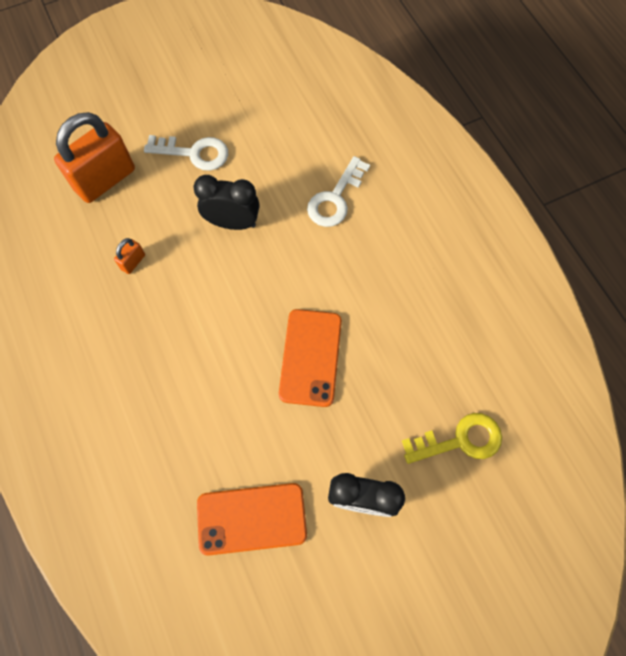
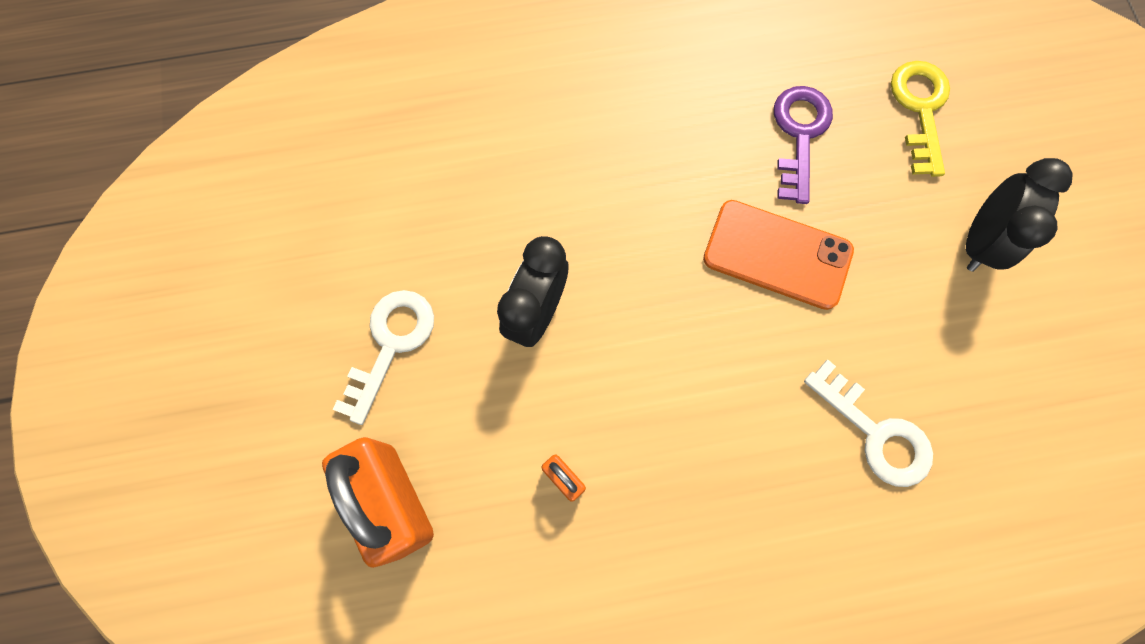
camera: 75 degrees left, 5 degrees up
orange phone [197,483,307,556] -> none
white key [307,156,370,227] -> white key moved to [804,360,933,487]
none -> purple key [774,86,833,204]

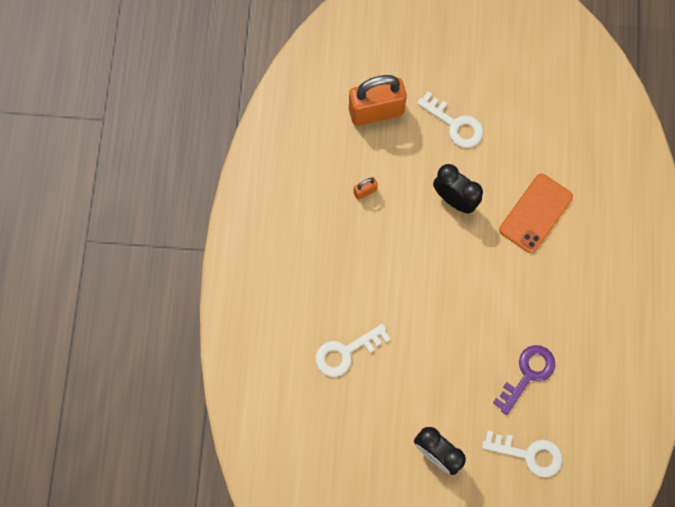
camera: 105 degrees right, 0 degrees up
orange phone [703,200,854,310] -> orange phone moved to [499,174,573,253]
purple key [774,86,833,204] -> purple key turned 75 degrees counterclockwise [493,345,555,415]
yellow key [891,61,950,177] -> white key [482,430,562,477]

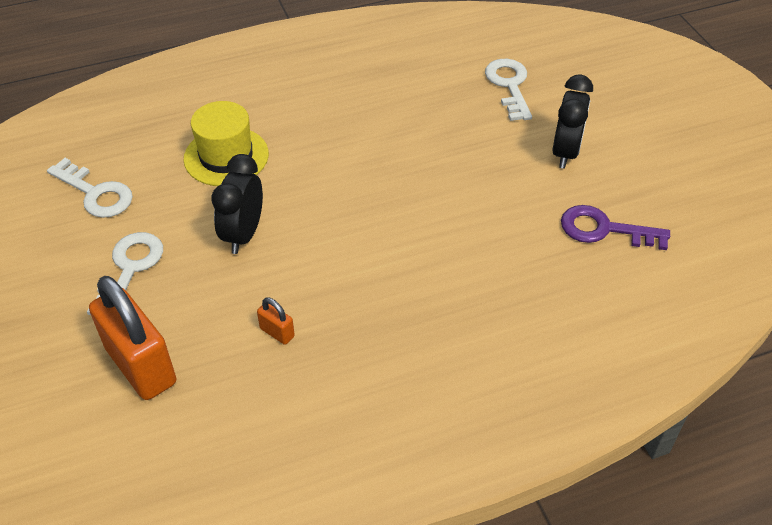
camera: 115 degrees left, 25 degrees down
white key [315,324,391,377] -> white key moved to [47,158,133,218]
purple key [493,345,555,415] -> purple key moved to [561,205,670,250]
orange phone [499,174,573,253] -> yellow hat [184,101,269,186]

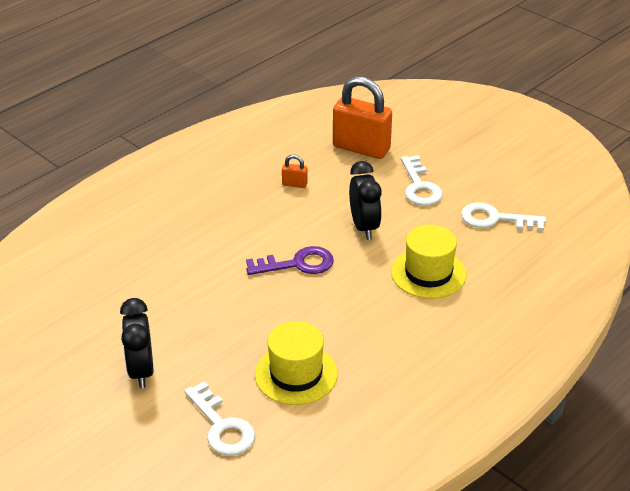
camera: 155 degrees right, 10 degrees down
purple key [561,205,670,250] -> purple key moved to [246,246,334,275]
none -> yellow hat [255,321,338,405]

